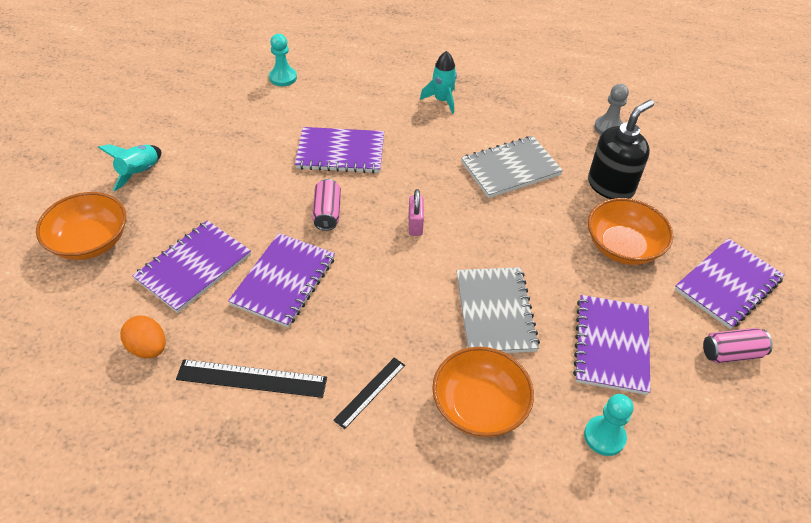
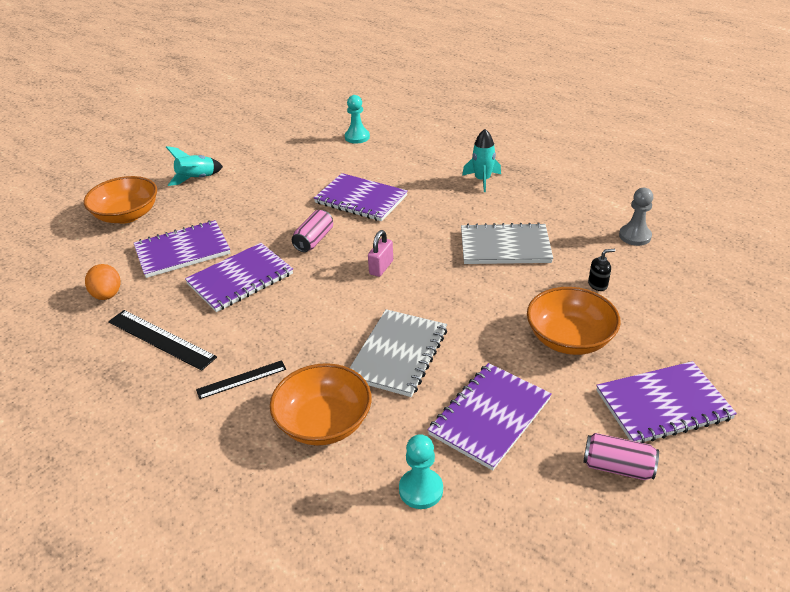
camera: 30 degrees right, 10 degrees down
black soap dispenser [588,99,654,199] -> black soap dispenser [588,249,615,291], size x0.42

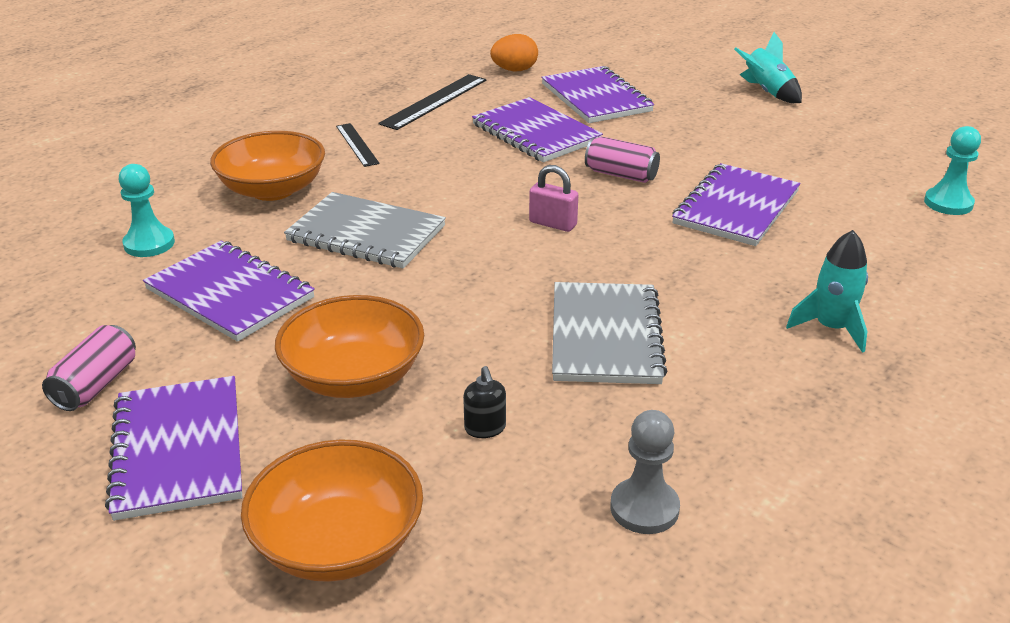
camera: 90 degrees right, 5 degrees down
orange bowl [84,176,157,223] -> orange bowl moved to [241,439,423,582]

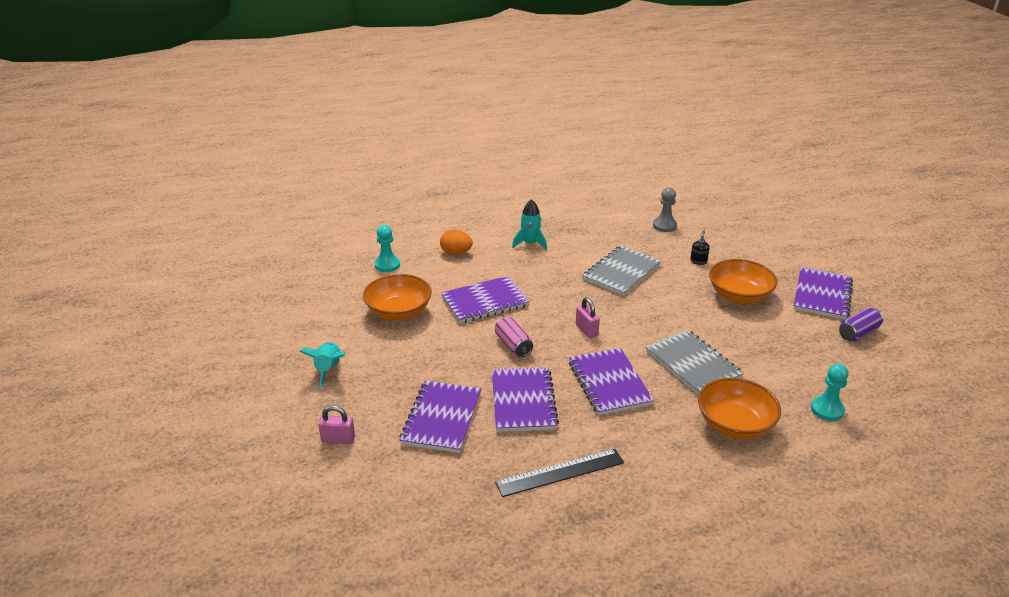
camera: 145 degrees left, 0 degrees up
pink can [42,325,136,411] -> purple can [839,308,883,342]
purple notebook [143,241,315,342] -> purple notebook moved to [569,348,654,415]
orange bowl [241,439,423,582] -> orange bowl moved to [363,274,432,320]
black ruler [336,123,380,167] -> none
orange egg [490,34,538,71] -> orange egg moved to [440,230,473,255]
none -> pink padlock [318,405,355,444]

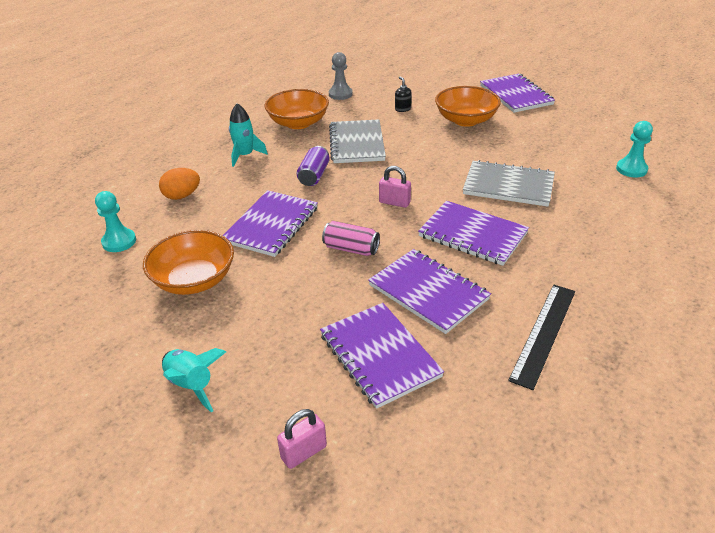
camera: 40 degrees left, 5 degrees up
orange bowl [698,378,781,439] -> orange bowl moved to [265,89,329,129]
purple can [839,308,883,342] -> purple can moved to [297,146,329,186]

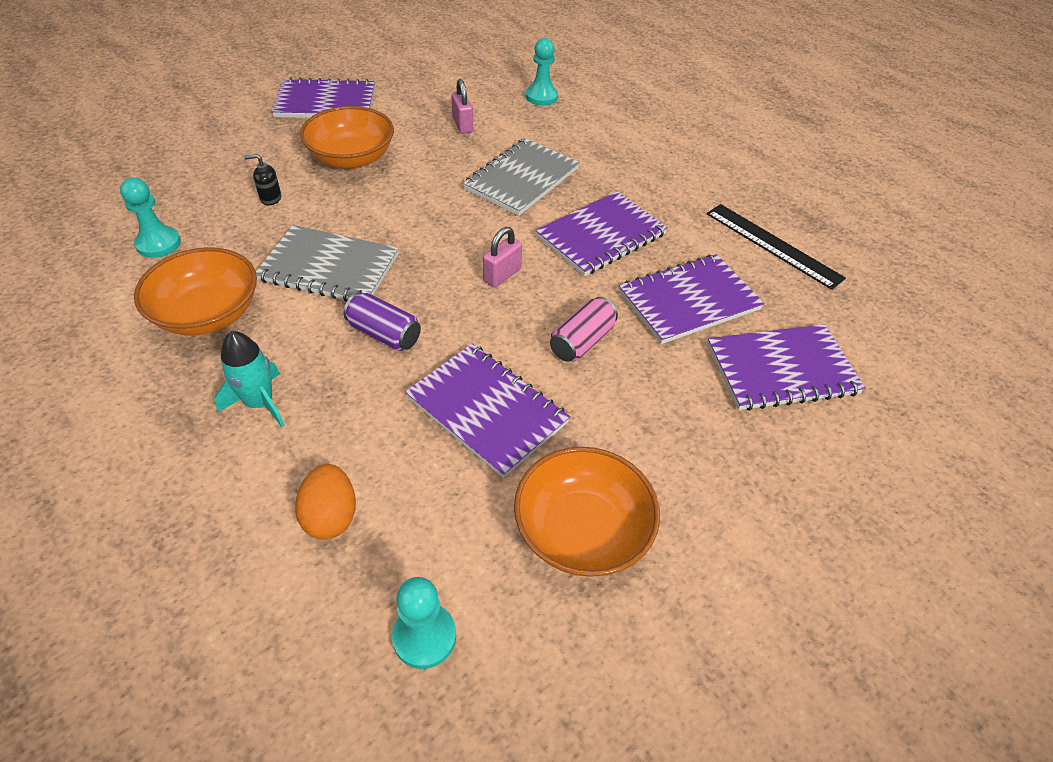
camera: 75 degrees left, 10 degrees up
turquoise rocket [162,348,226,412] -> none
pink padlock [277,409,327,469] -> pink padlock moved to [451,79,473,134]
grey pawn [329,52,353,100] -> turquoise pawn [120,178,181,258]

